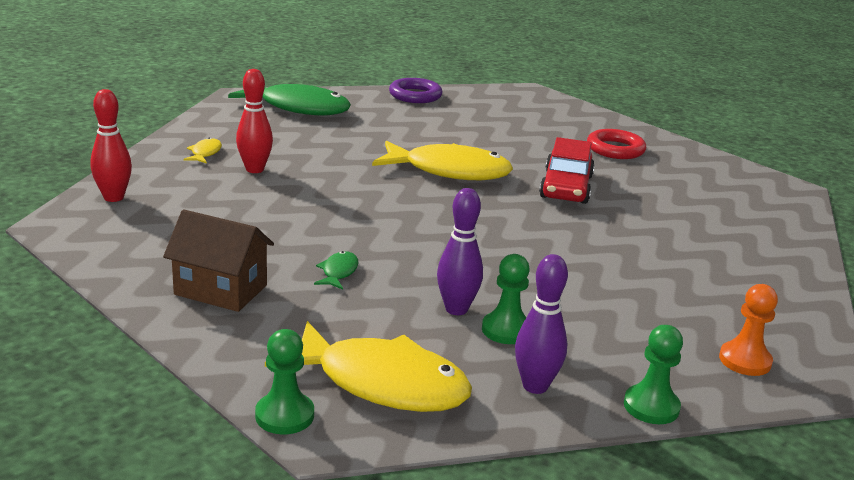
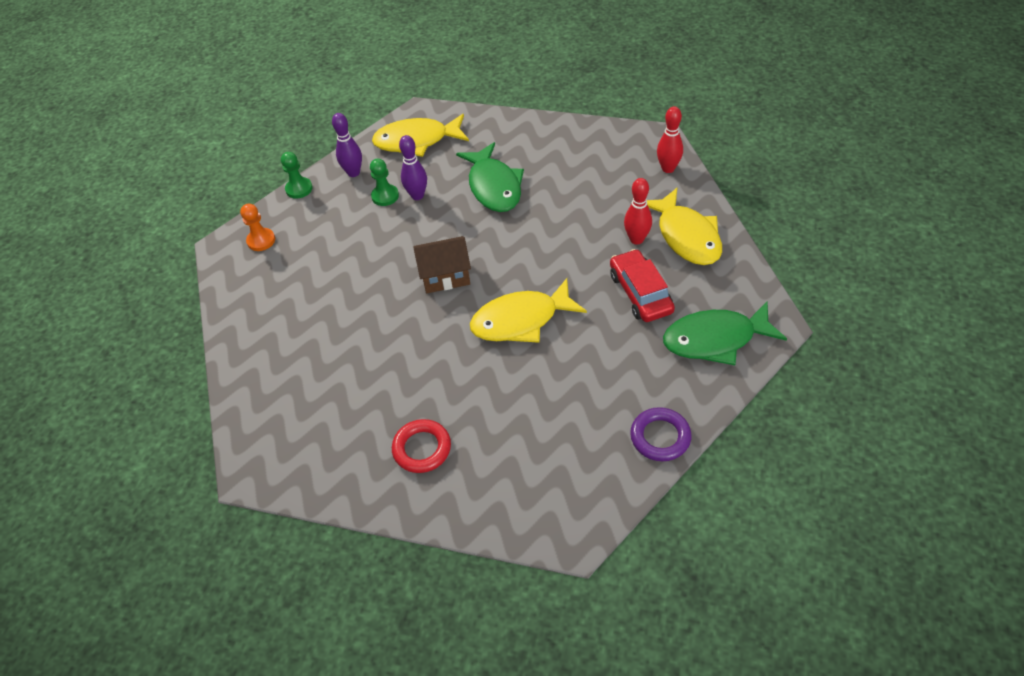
camera: 155 degrees right, 25 degrees up
brown house [163,209,274,312] -> brown house moved to [413,236,471,293]
yellow fish [183,138,222,163] -> yellow fish [647,188,722,265], size x2.45
green pawn [255,329,314,434] -> none
green fish [314,251,358,290] -> green fish [456,142,524,212], size x2.45
red car [539,137,595,204] -> red car moved to [610,249,675,322]

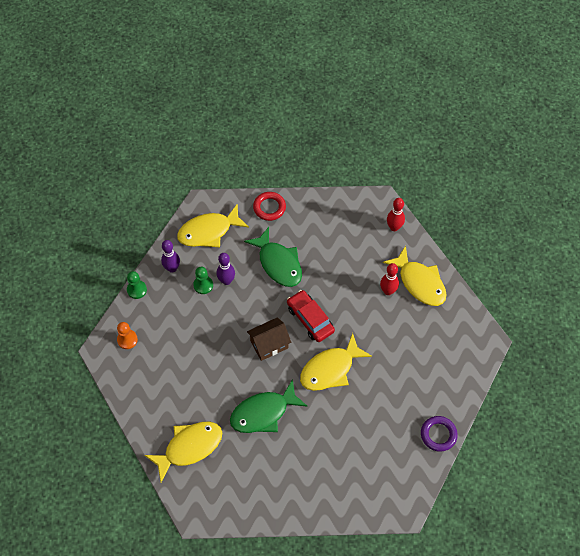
camera: 20 degrees left, 10 degrees up
red ring [392,419,451,473] -> red ring moved to [253,192,286,221]
red car [610,249,675,322] -> red car moved to [287,290,335,342]
green fish [663,302,787,365] -> green fish moved to [230,379,308,433]
none -> yellow fish [144,422,222,482]

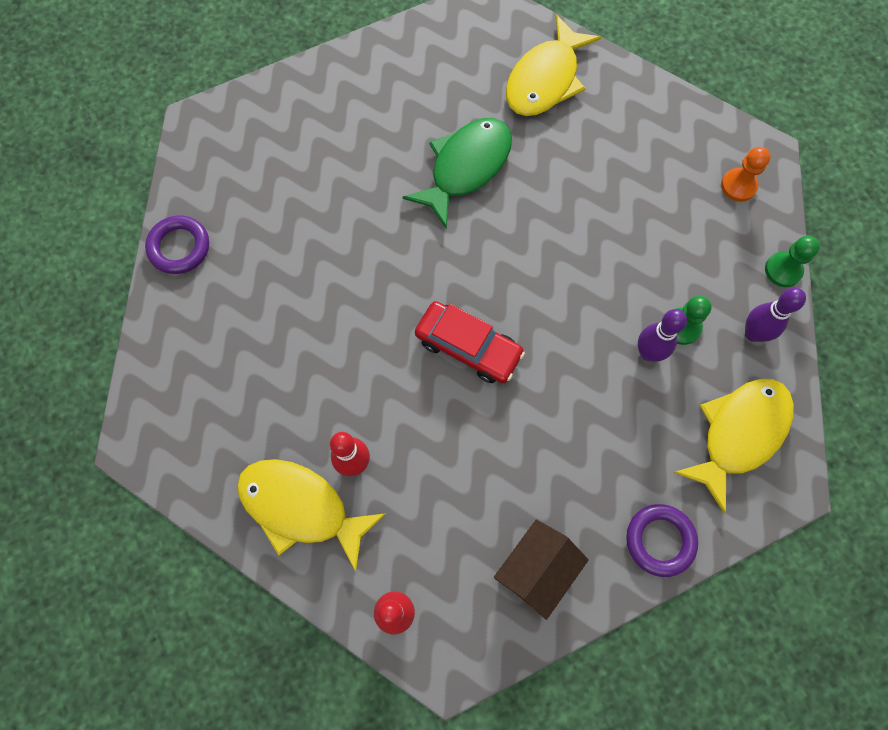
camera: 155 degrees right, 10 degrees up
green fish [244,227,302,287] -> none
brown house [247,317,291,361] -> brown house moved to [494,519,589,620]
red ring [253,192,286,221] -> purple ring [626,504,698,577]
yellow fish [300,333,372,391] -> none

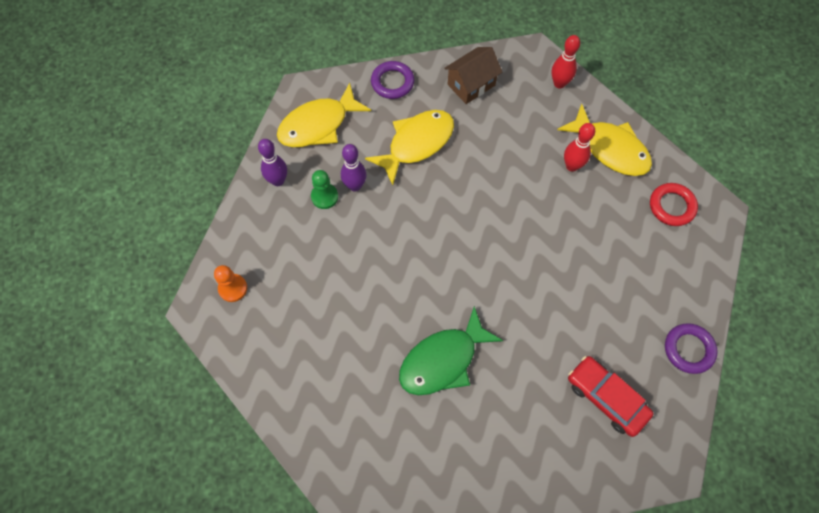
camera: 165 degrees left, 5 degrees down
red car [415,301,525,383] -> red car moved to [568,356,653,437]
yellow fish [506,15,601,116] -> yellow fish moved to [365,110,454,185]
green pawn [765,235,820,287] -> none
none -> red ring [650,183,698,226]

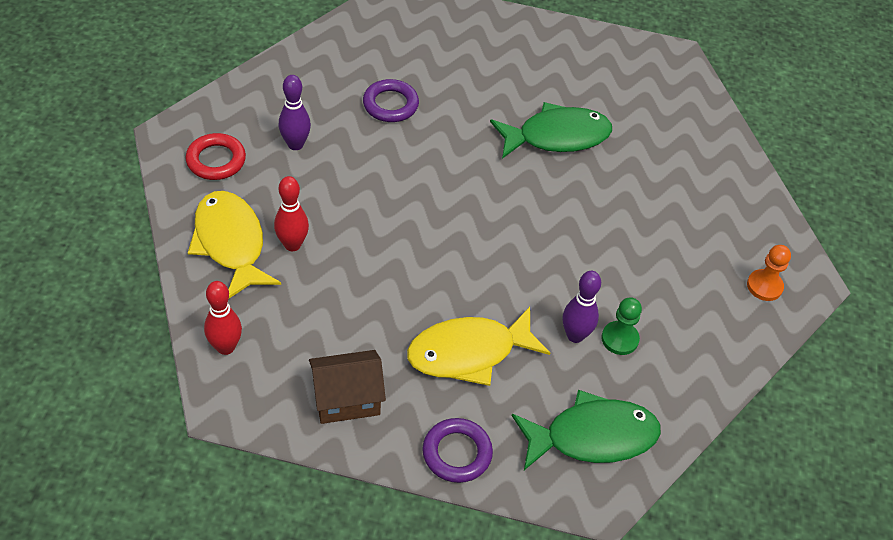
camera: 160 degrees left, 15 degrees down
purple bowling pin [258,139,287,186] -> purple bowling pin moved to [278,75,311,150]
yellow fish [277,83,371,147] -> green fish [512,390,661,470]
red car [568,356,653,437] -> none
purple ring [665,323,718,374] -> purple ring moved to [363,79,419,122]

